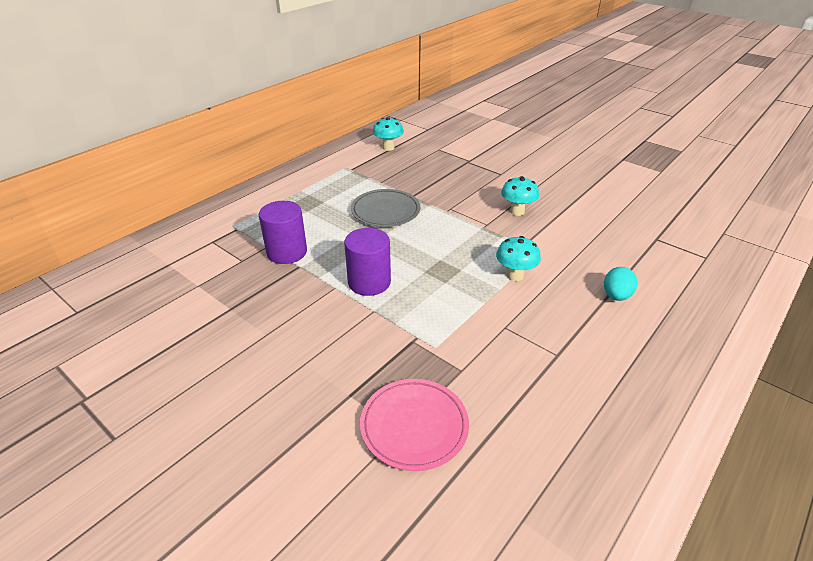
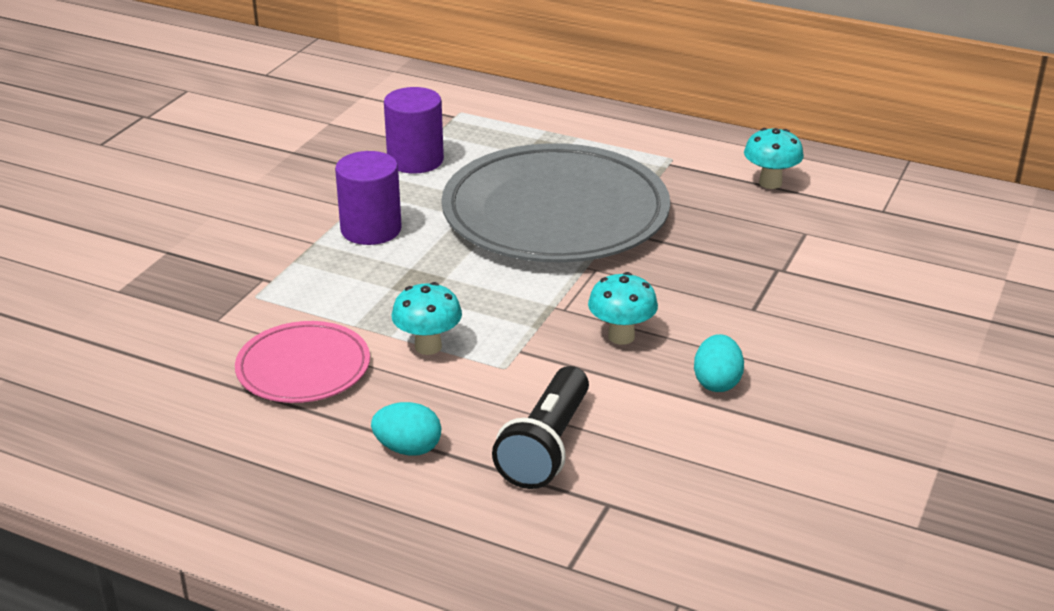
camera: 75 degrees right, 5 degrees down
grey plate [351,189,420,227] -> grey plate [441,143,670,263], size x1.99
pink plate [360,379,469,471] -> pink plate moved to [235,321,370,403]
none -> black flashlight [492,366,589,489]
none -> turquoise egg [694,334,744,392]

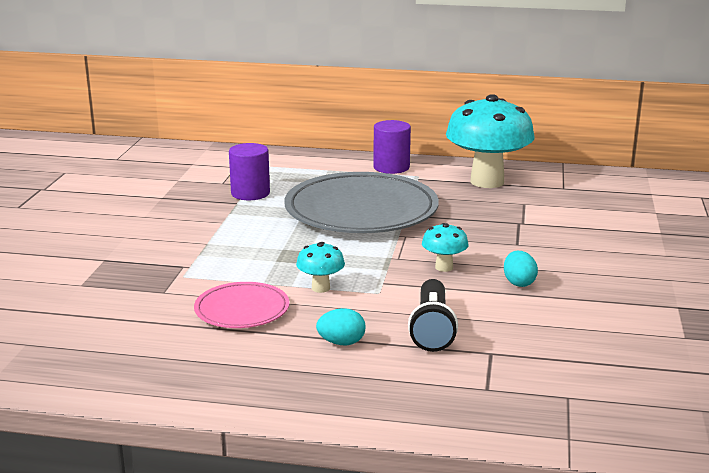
camera: 15 degrees left, 10 degrees down
purple cylinder [335,151,402,245] -> purple cylinder moved to [373,120,411,174]
turquoise mushroom [744,128,804,189] -> turquoise mushroom [446,94,535,188], size x2.26

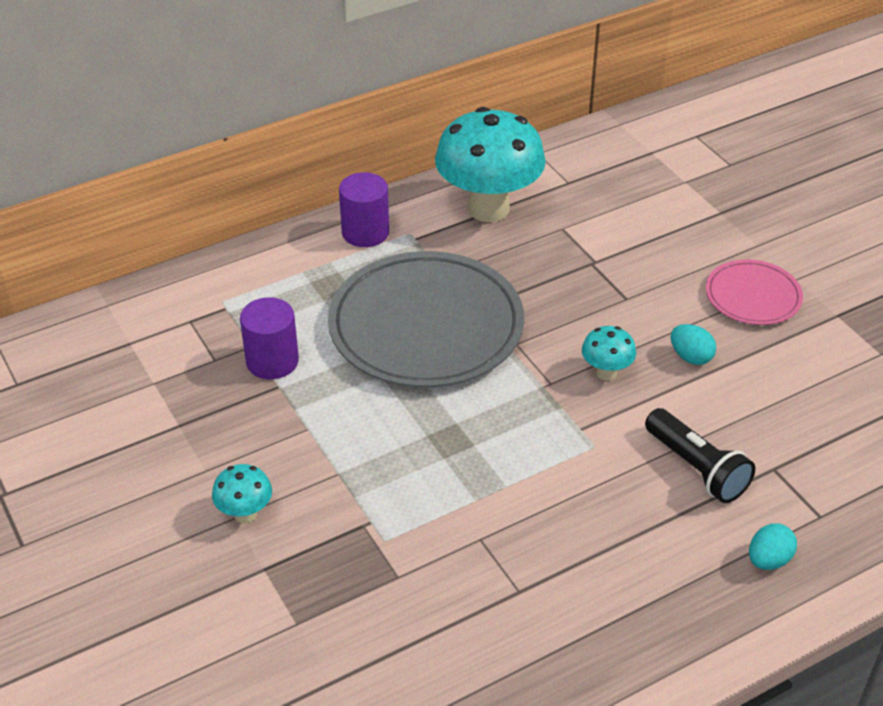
camera: 40 degrees left, 20 degrees up
pink plate [194,282,290,328] -> pink plate moved to [706,259,803,325]
turquoise mushroom [296,242,345,293] -> turquoise mushroom moved to [212,464,272,523]
turquoise egg [316,308,365,345] -> turquoise egg moved to [749,523,797,570]

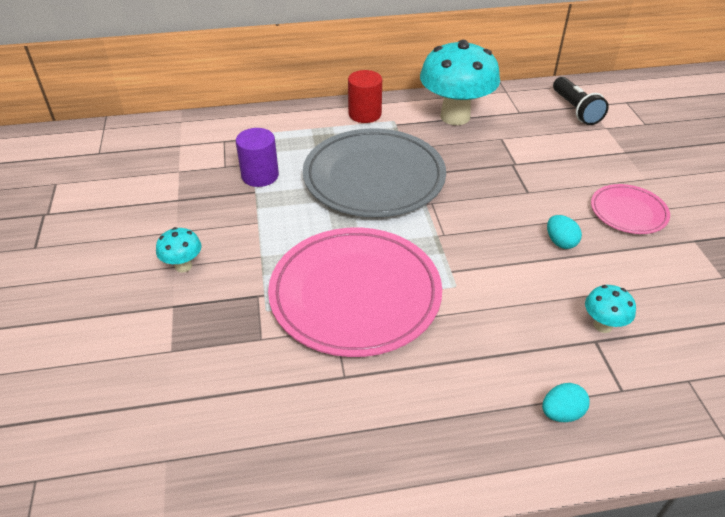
camera: 20 degrees right, 0 degrees up
purple cylinder [339,172,389,247] -> red cylinder [348,70,382,123]
turquoise mushroom [582,326,636,381] -> turquoise mushroom moved to [585,285,636,333]
black flashlight [645,408,755,503] -> black flashlight moved to [553,77,609,125]
none -> pink plate [268,227,442,357]

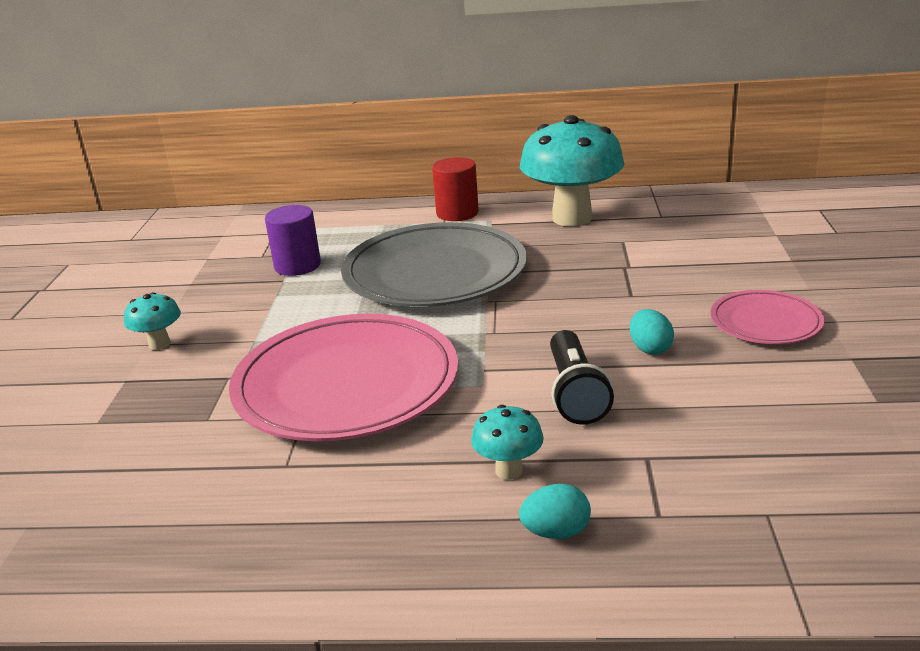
camera: 15 degrees right, 15 degrees down
black flashlight [553,77,609,125] -> black flashlight moved to [550,330,614,425]
turquoise mushroom [585,285,636,333] -> turquoise mushroom moved to [471,405,544,480]

